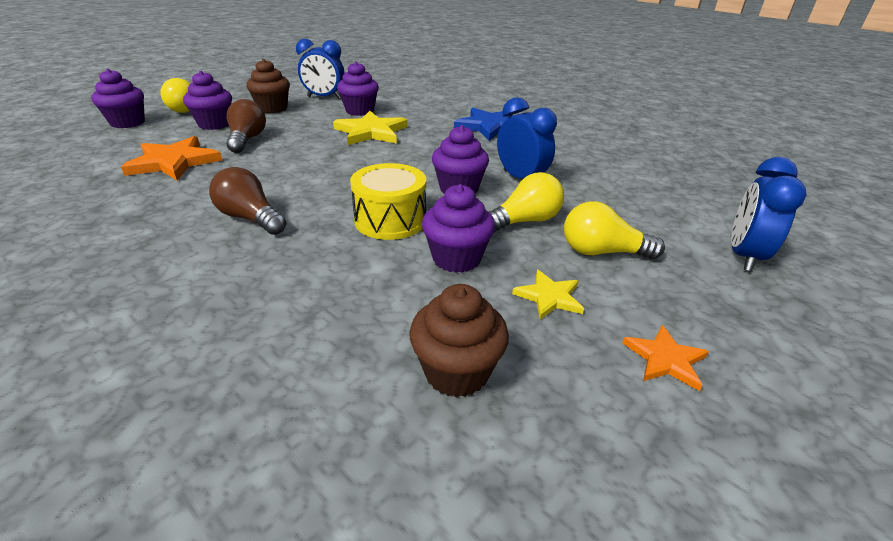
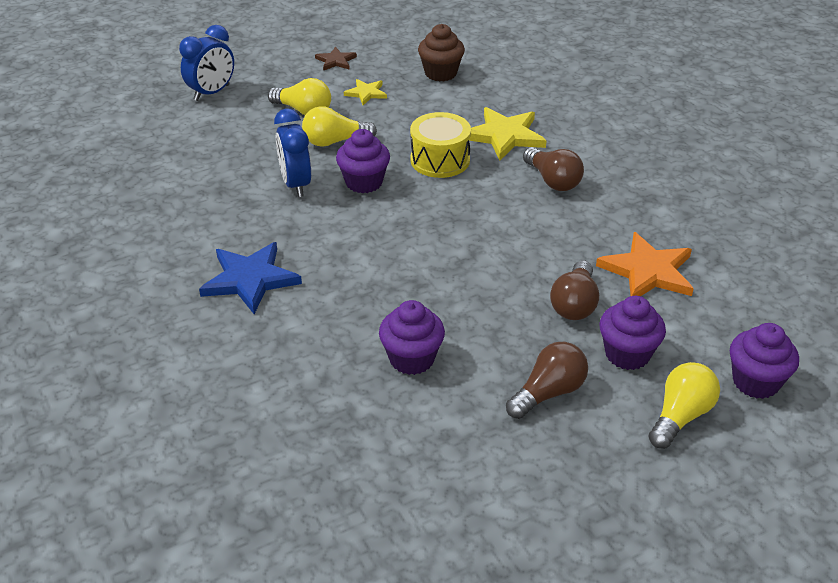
camera: 160 degrees left, 5 degrees up
brown cupcake [246,59,290,113] -> brown light bulb [506,342,588,419]
blue clock [296,39,344,98] -> none
yellow star [333,111,408,145] -> yellow star moved to [469,107,547,161]
purple cupcake [422,184,495,273] -> none
orange star [623,325,709,391] -> brown star [315,47,357,71]

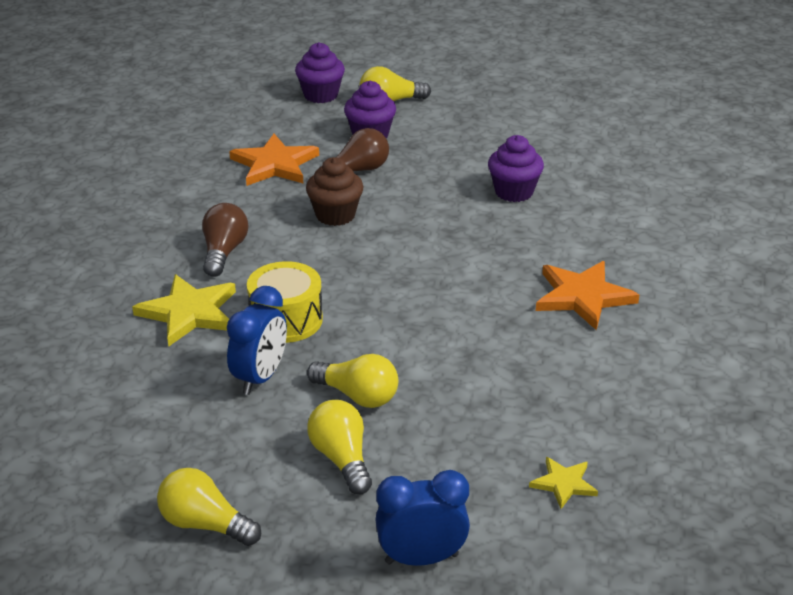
camera: 140 degrees left, 5 degrees down
blue star [199,242,302,314] -> orange star [536,261,639,330]
blue clock [274,108,311,197] -> blue clock moved to [227,286,287,395]
brown star [315,47,357,71] -> yellow light bulb [157,468,261,546]
purple cupcake [336,129,390,193] -> none
yellow star [344,79,387,105] -> yellow star moved to [529,457,598,509]
brown cupcake [418,24,465,81] -> brown cupcake moved to [306,157,364,226]
brown light bulb [506,342,588,419] -> none

